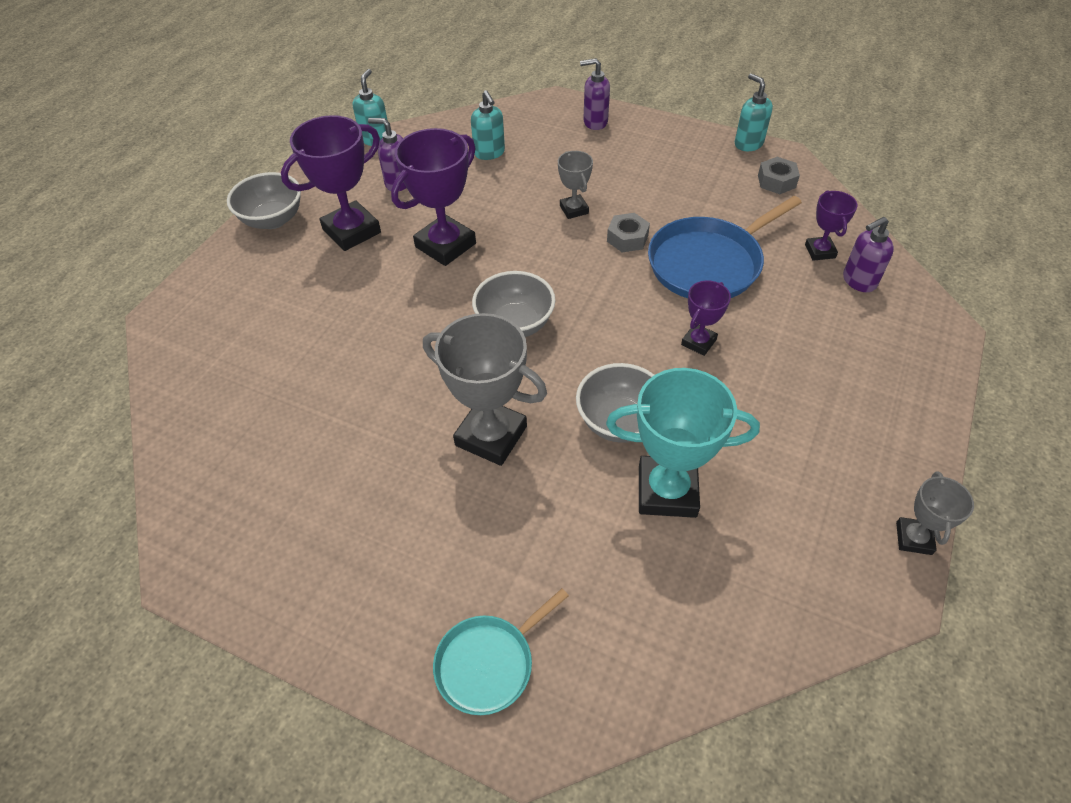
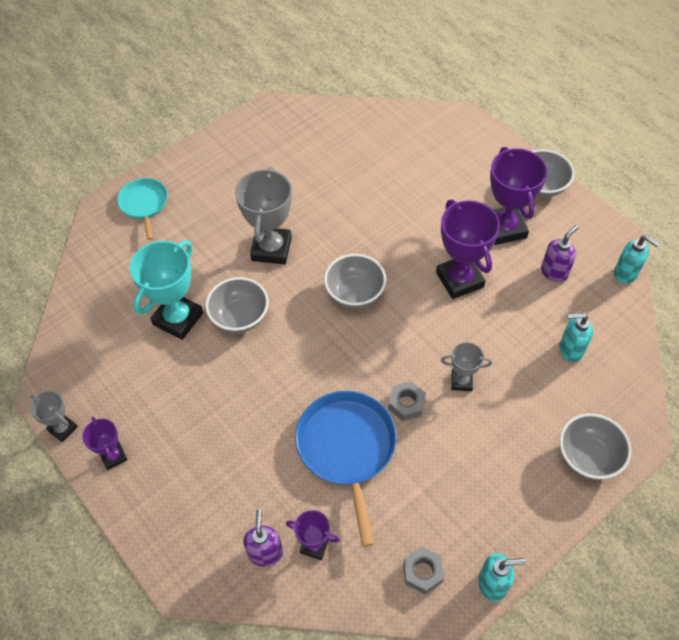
camera: 115 degrees right, 5 degrees up
grey trophy [423,313,547,466] -> grey trophy turned 45 degrees counterclockwise [235,167,292,264]
purple soap dispenser [580,58,610,130] -> grey bowl [560,413,631,480]
purple trophy [681,280,731,356] -> purple trophy moved to [82,417,128,470]

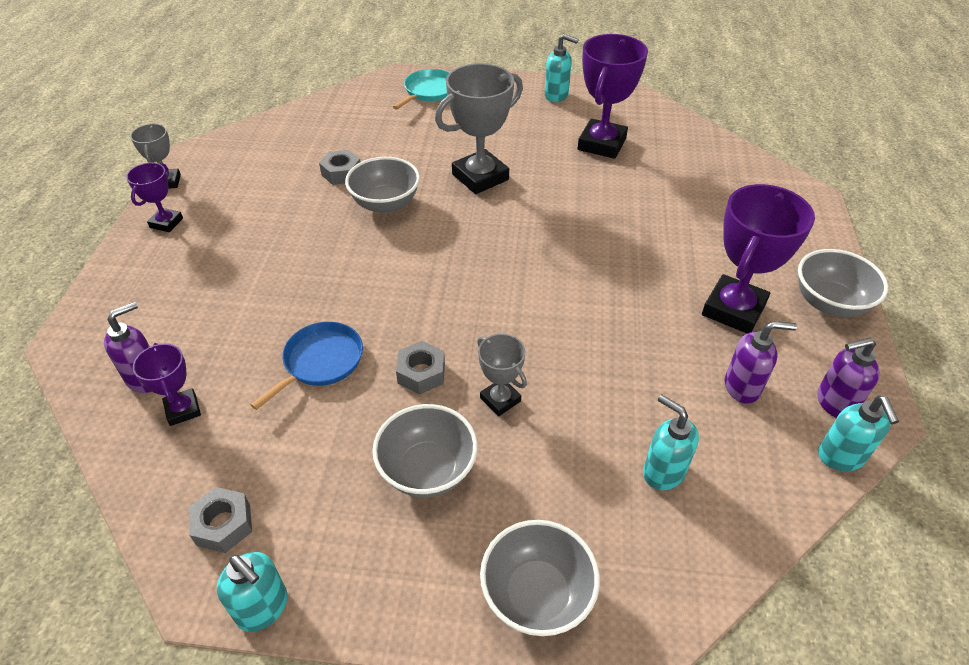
camera: 45 degrees right, 10 degrees down
turquoise trophy [130,240,203,340] -> grey nut [319,150,360,185]
blue pan [295,391,397,547] -> blue pan [251,322,363,410], size x0.60
grey bowl [324,254,386,308] -> grey bowl moved to [372,404,478,497]
purple trophy [436,199,500,299] -> purple trophy moved to [578,34,648,159]
none -> turquoise soap dispenser [544,34,579,102]
none -> purple soap dispenser [817,338,880,418]

